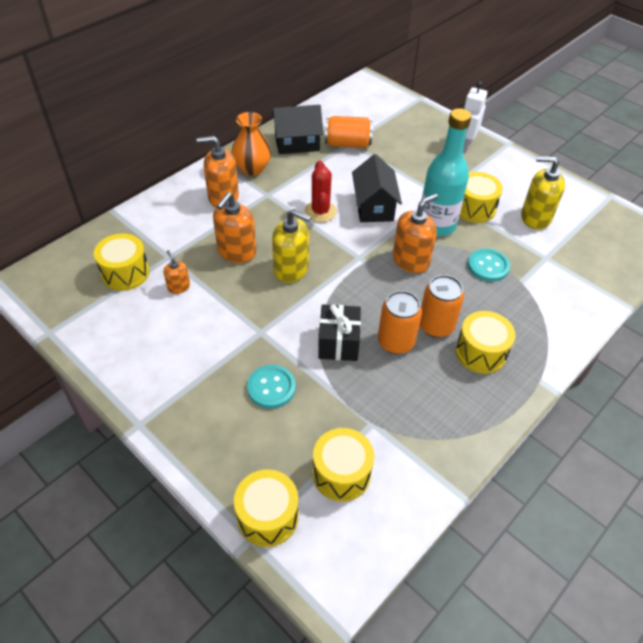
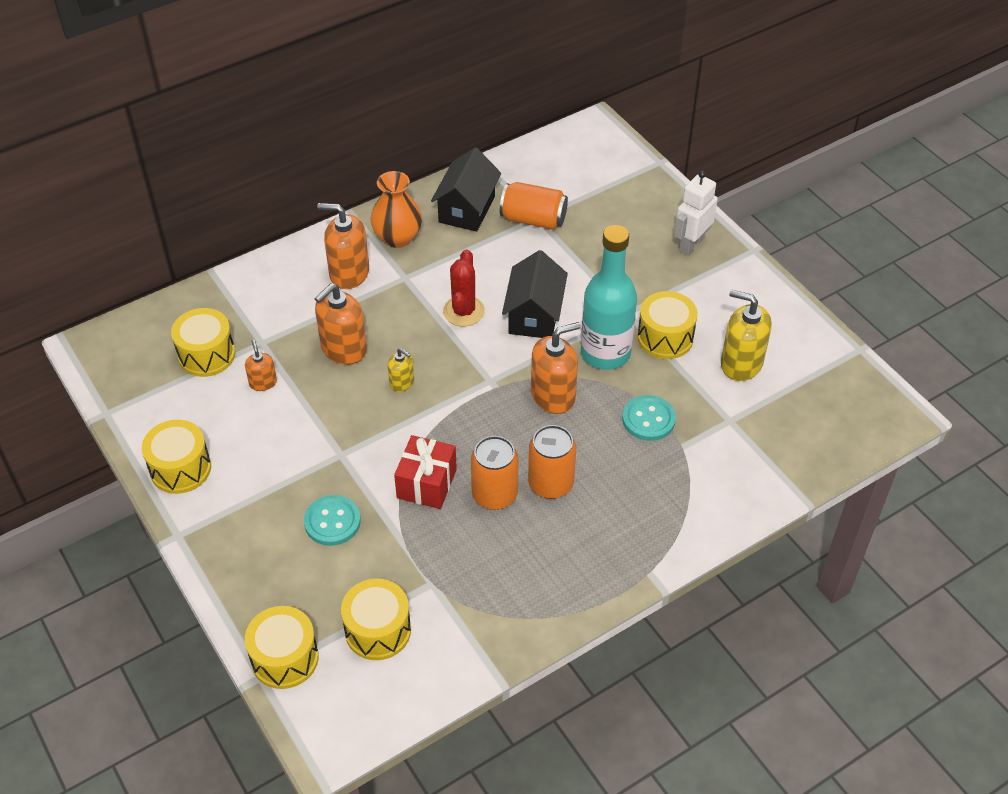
camera: 15 degrees right, 0 degrees up
black house [272,105,323,154] -> black house turned 75 degrees counterclockwise [431,147,501,232]
yellow soap dispenser [272,209,311,283] -> yellow soap dispenser [388,348,414,392], size x0.54
black gift [318,304,361,361] -> red gift [394,435,457,509]
yellow drum [455,311,516,374] -> yellow drum moved to [142,420,211,494]

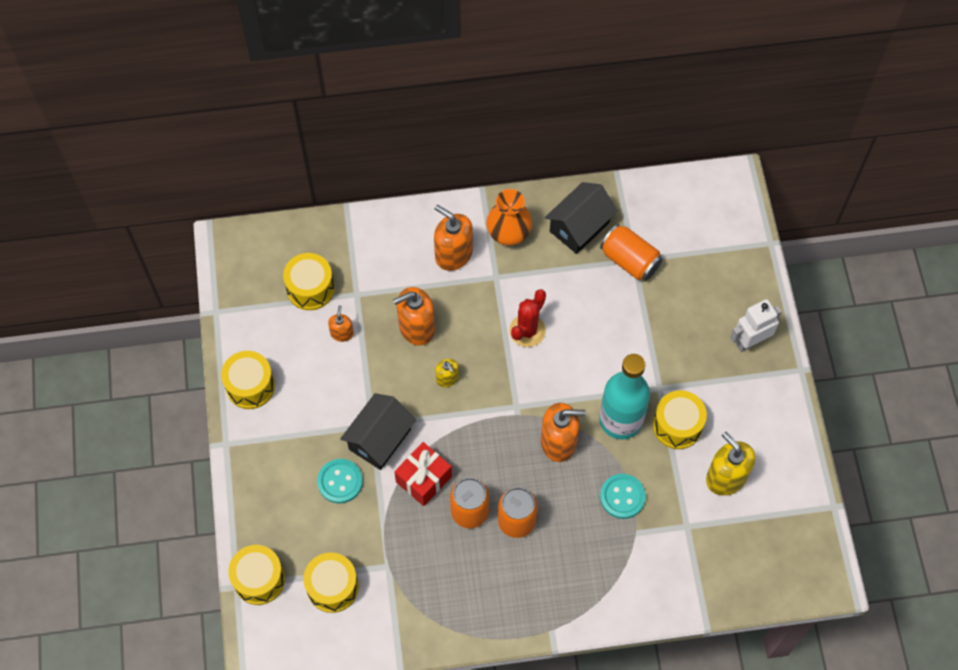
camera: 25 degrees right, 15 degrees up
black house [502,250,568,338] -> black house moved to [340,393,416,470]

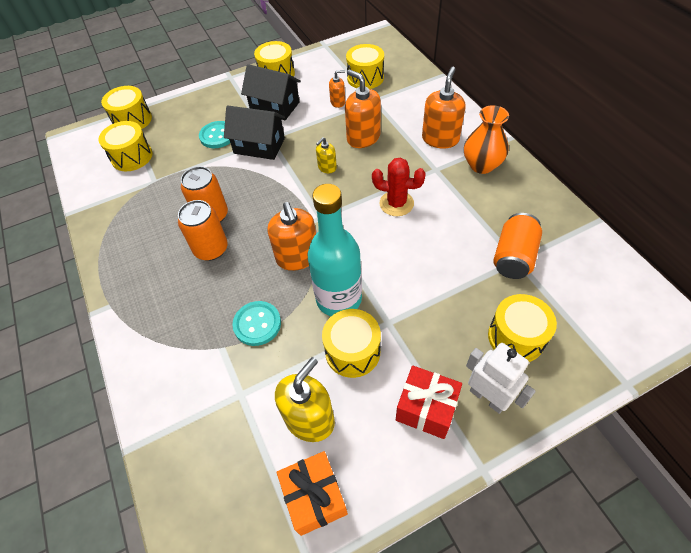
camera: 75 degrees right, 10 degrees down
red gift [394,442,452,506] -> red gift moved to [396,365,462,439]
black house [545,182,618,254] -> black house moved to [241,64,301,120]
none -> orange gift [277,451,348,536]
none -> yellow drum [488,294,557,362]

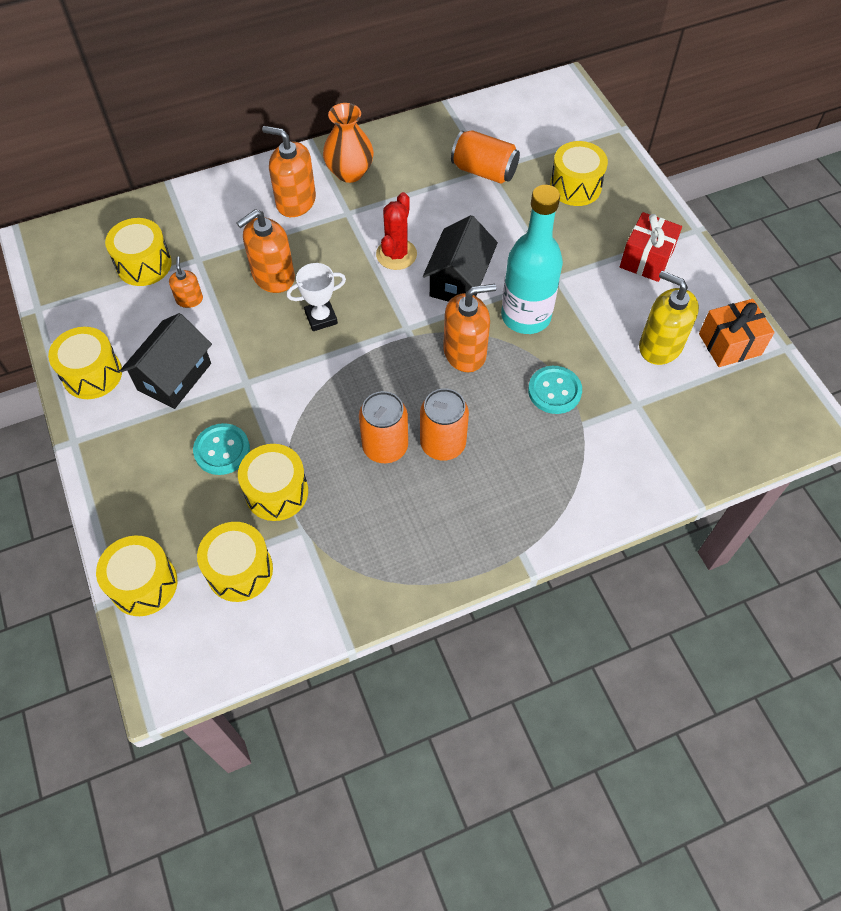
camera: 90 degrees left, 5 degrees up
black house [224,106,285,160] -> black house moved to [423,215,498,302]
yellow soap dispenser [316,137,337,173] -> white trophy [287,263,346,331]
yellow drum [322,309,381,378] -> yellow drum moved to [238,444,308,521]
white robot [466,343,536,414] -> none

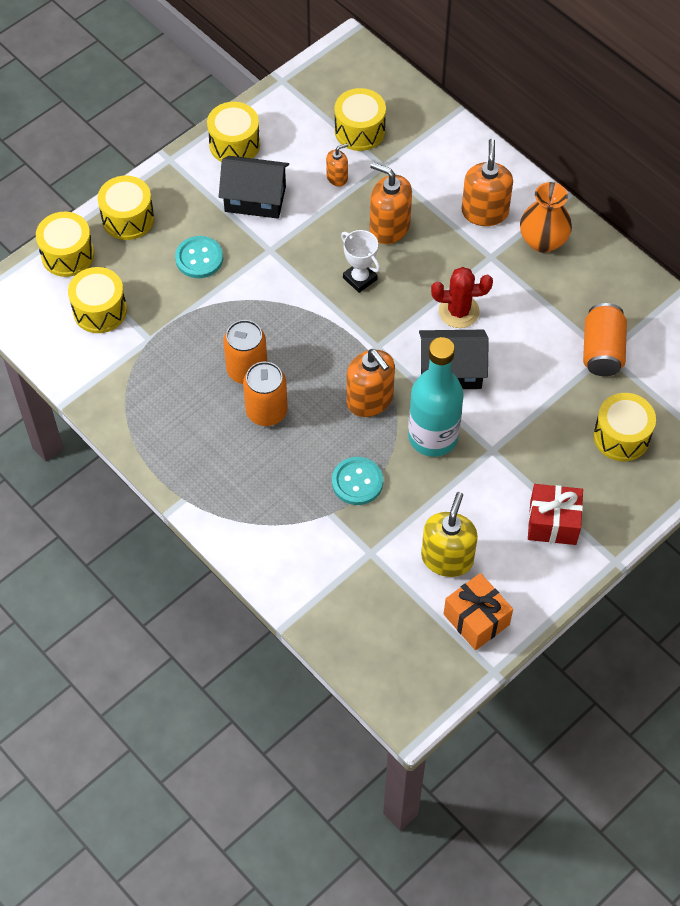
camera: 70 degrees right, 0 degrees up
yellow drum [238,444,308,521] -> yellow drum moved to [98,176,154,240]

